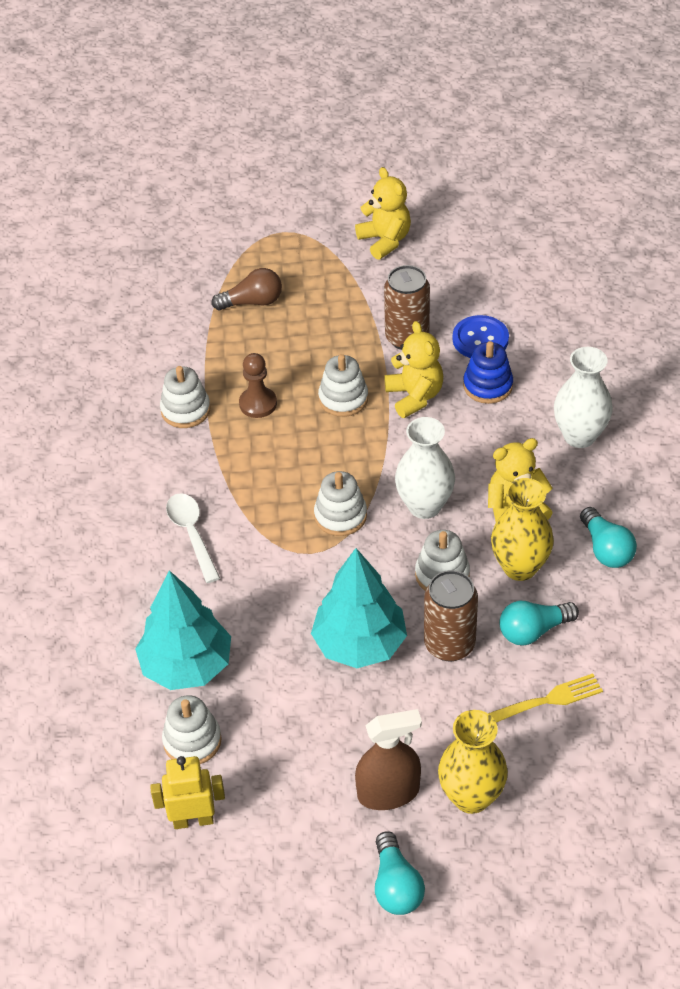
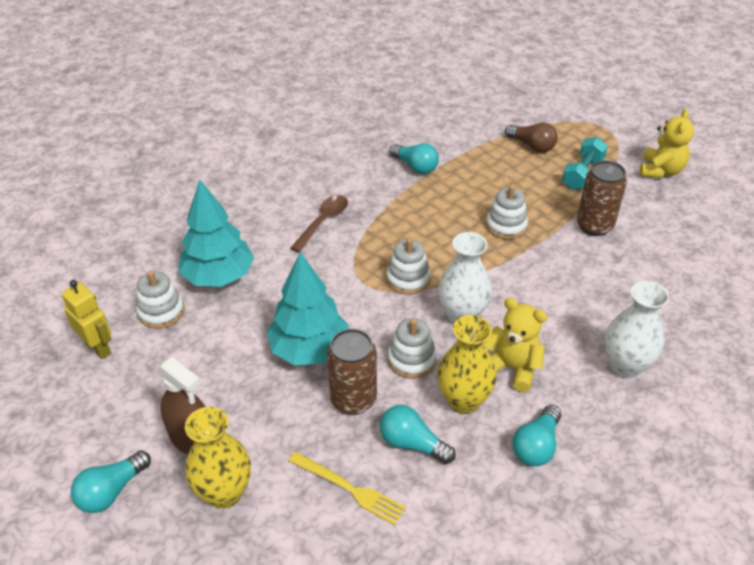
camera: 50 degrees right, 5 degrees down
white stacking toy [160,366,211,428] -> turquoise light bulb [390,143,439,174]
white spoon [166,493,220,583] -> brown spoon [291,195,348,252]
brown pawn [239,353,277,418] -> none
yellow teddy bear [384,321,443,418] -> none
blue button [452,315,509,358] -> none
blue stacking toy [463,341,513,404] -> none
none -> turquoise dumbbell [562,137,608,190]

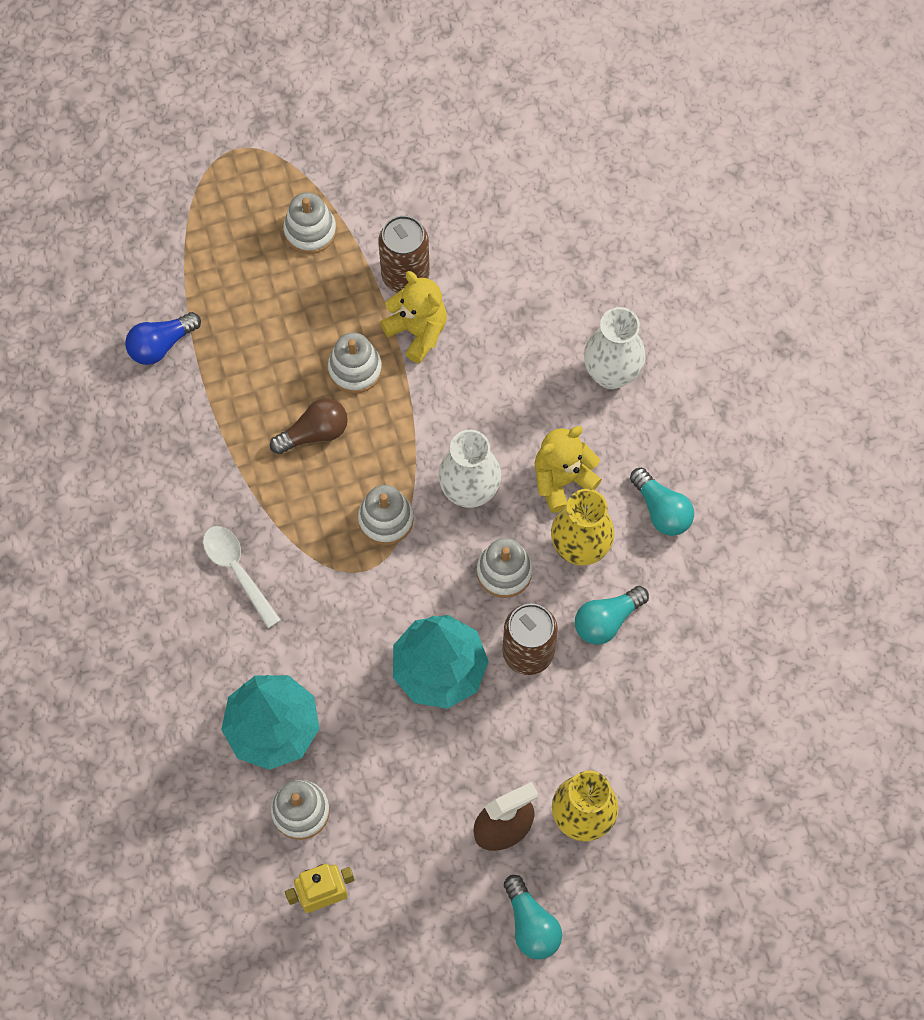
camera: 65 degrees left, 25 degrees up
yellow fork [289,452,406,525] -> none
brown spoon [291,195,348,252] -> white spoon [203,526,281,628]
turquoise light bulb [390,143,439,174] -> none
brown light bulb [505,122,558,153] -> brown light bulb moved to [270,398,348,454]
turquoise dumbbell [562,137,608,190] -> white stacking toy [283,192,336,254]
yellow teddy bear [640,109,694,178] -> yellow teddy bear moved to [380,271,447,364]
none -> blue light bulb [125,312,201,365]

